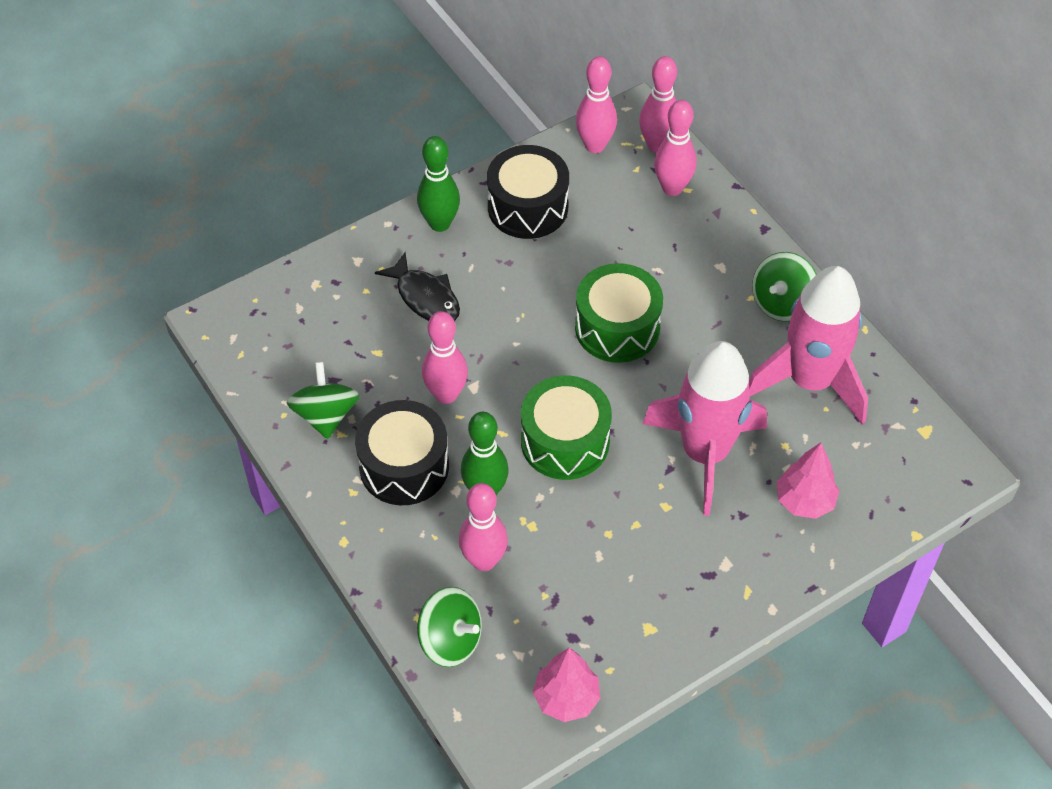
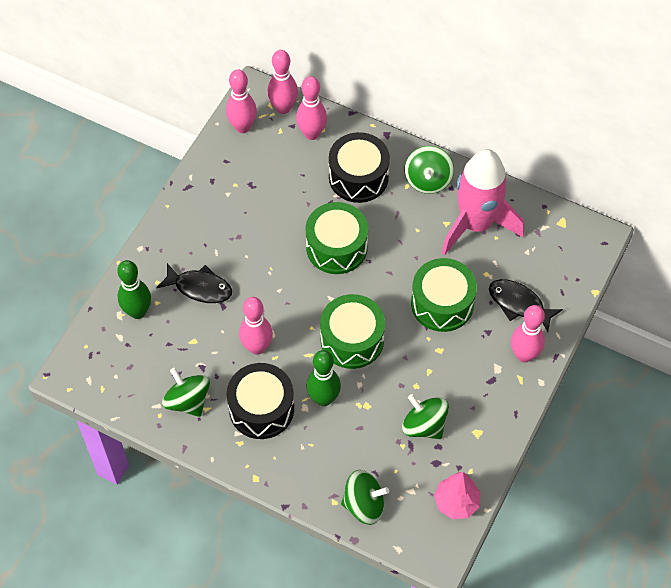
camera: 30 degrees left, 5 degrees up
green bowling pin [417,136,460,232] -> green bowling pin moved to [117,260,151,319]
pink bowling pin [459,483,508,571] -> pink bowling pin moved to [511,305,545,363]
black drum [487,145,569,239] -> black drum moved to [329,132,390,203]
pink rocket [642,341,767,516] -> green drum [411,258,477,332]
pink tree [777,443,840,519] -> black fish [489,279,563,332]
none -> green spinning top [402,394,449,439]

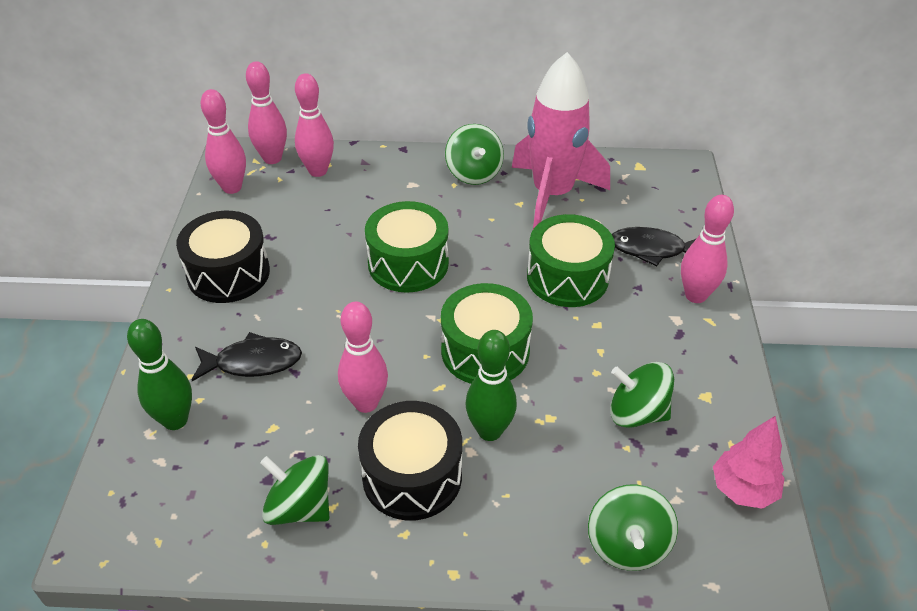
camera: 25 degrees left, 15 degrees down
black drum [329,132,390,203] -> black drum moved to [176,211,270,303]
green spinning top [341,470,389,525] -> green spinning top turned 120 degrees clockwise [588,484,678,571]

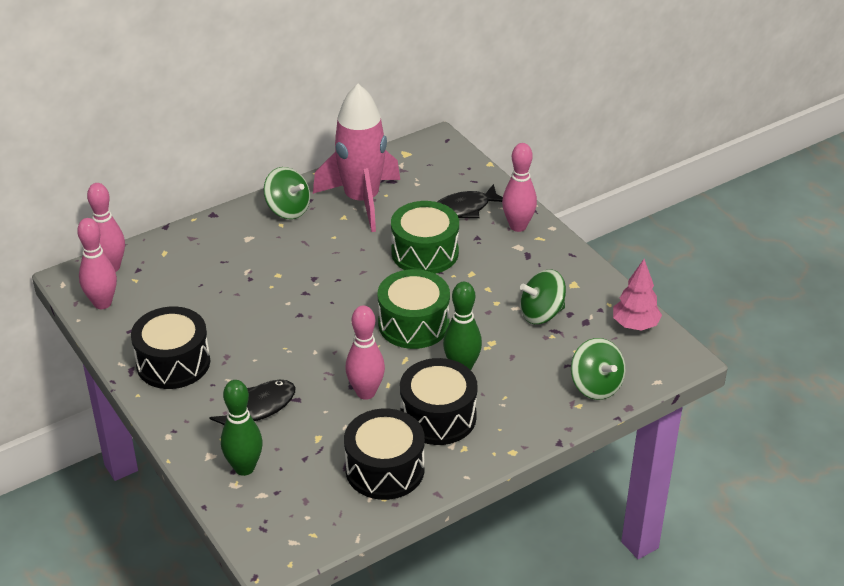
camera: 35 degrees left, 5 degrees down
green spinning top [260,455,329,525] -> black drum [344,408,425,500]
pink bowling pin [295,73,334,177] -> none
green drum [365,201,449,293] -> none

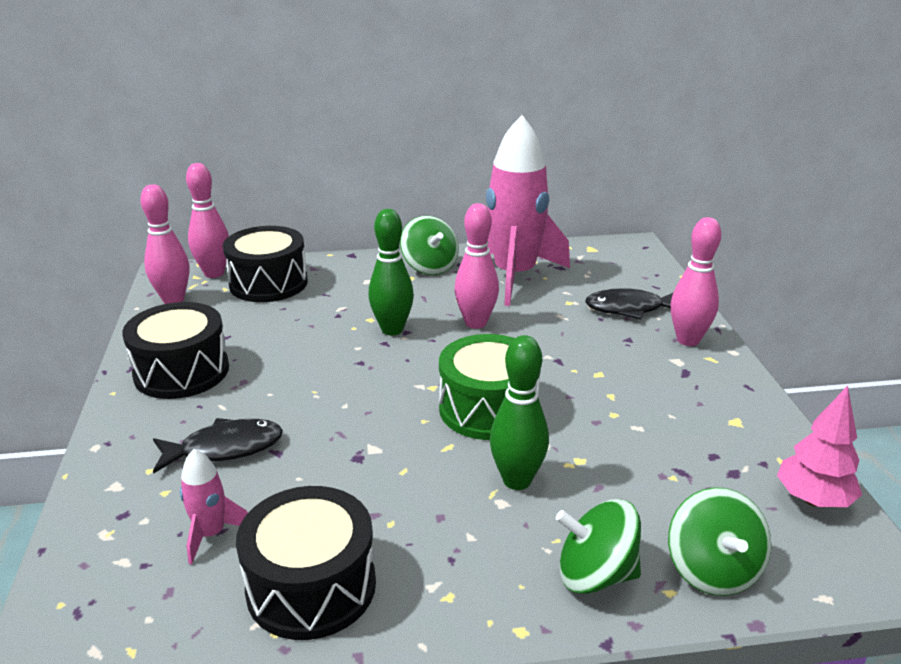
camera: 25 degrees right, 10 degrees down
green bowling pin [221,380,263,476] -> green bowling pin moved to [369,209,414,335]
pink bowling pin [345,305,385,400] -> pink bowling pin moved to [454,203,499,329]
green drum [391,201,459,274] -> none
black drum [400,358,478,445] -> black drum moved to [223,226,308,302]
green spinning top [520,269,566,324] -> green spinning top moved to [556,499,641,594]
none -> pink rocket [180,449,248,564]

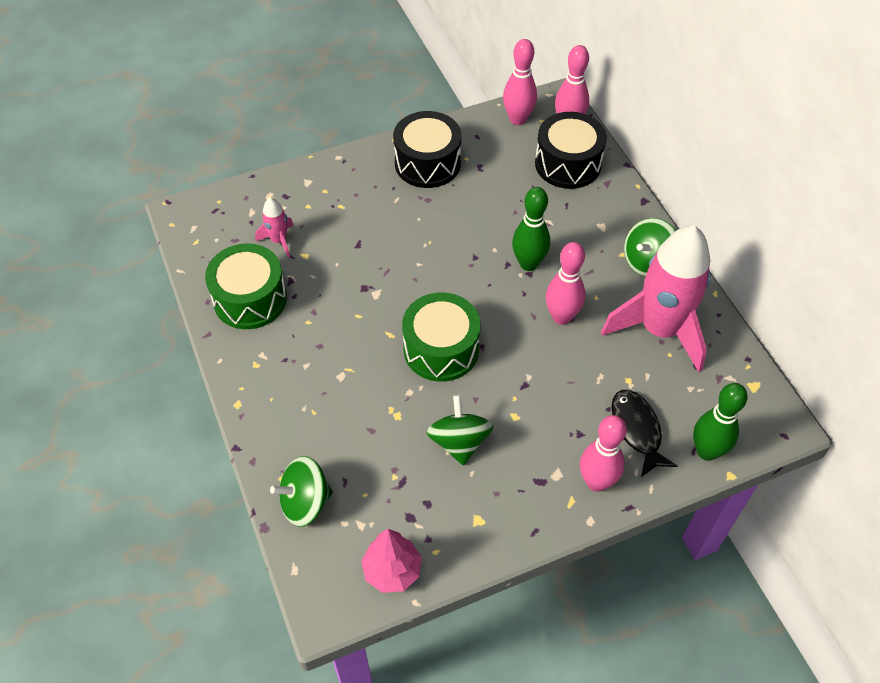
camera: 75 degrees right, 25 degrees up
black fish [153,418,283,473] -> none
black drum [236,486,376,640] -> green drum [205,244,287,329]
green bowling pin [490,335,549,490] -> green bowling pin moved to [693,383,748,461]
green spinning top [556,499,641,594] -> green spinning top moved to [427,395,493,465]

